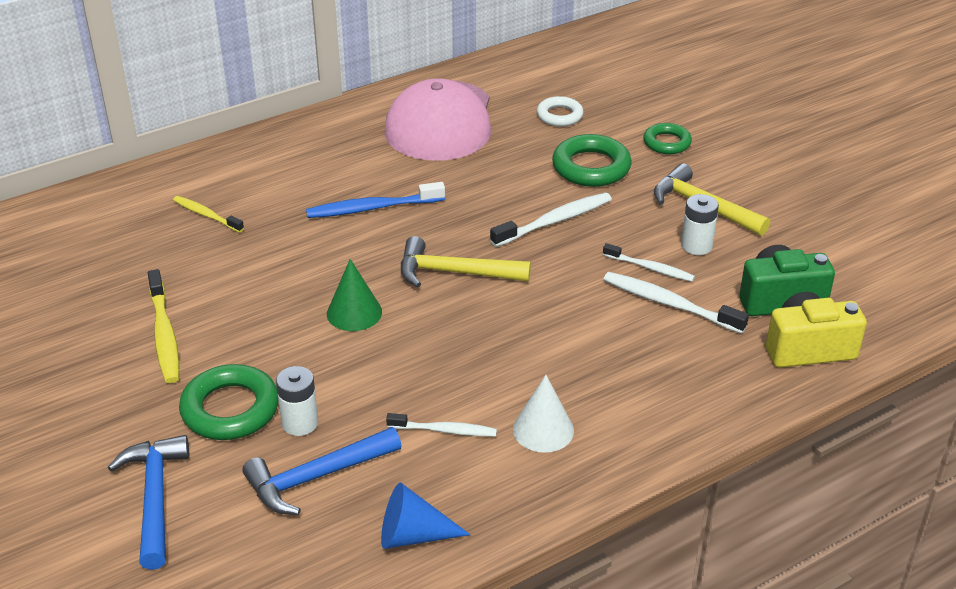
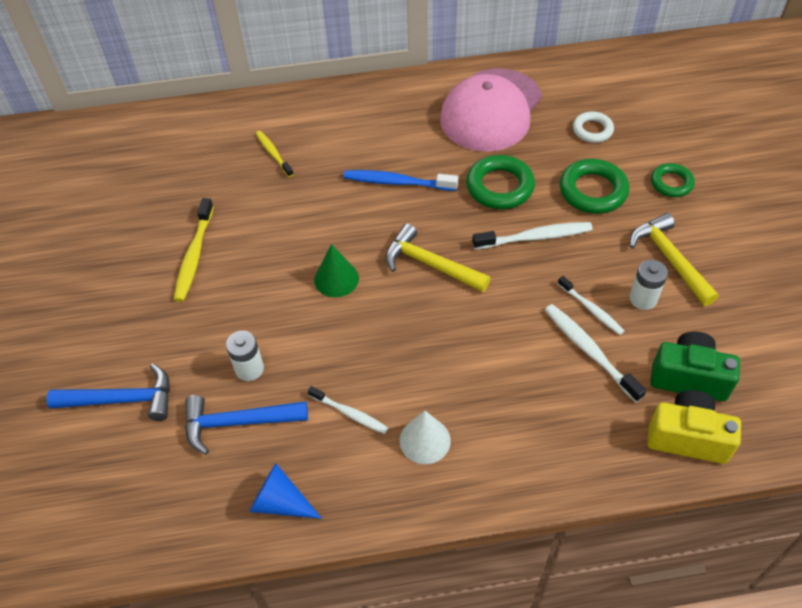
camera: 25 degrees right, 15 degrees up
blue hammer [107,435,189,570] -> blue hammer turned 75 degrees clockwise [47,364,170,421]
green ring [179,364,279,440] -> green ring moved to [466,155,535,209]

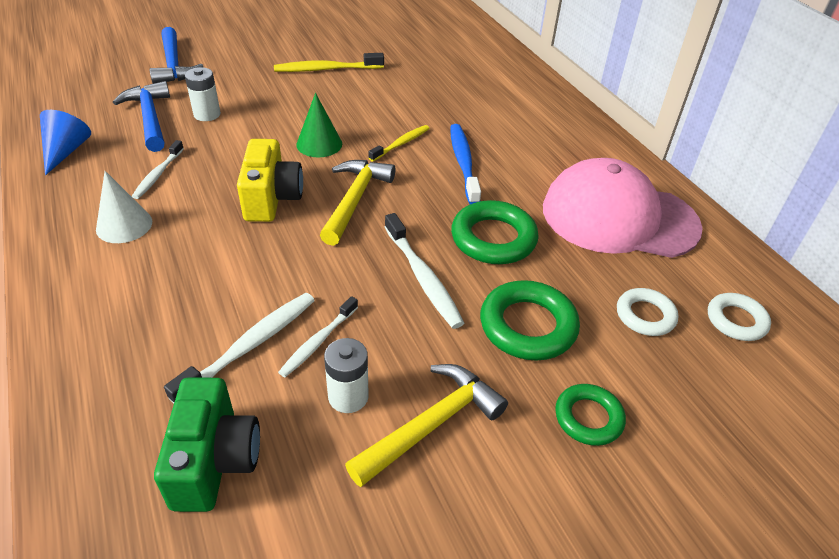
camera: 70 degrees right, 10 degrees down
yellow toothbrush [256,131,294,177] -> yellow toothbrush moved to [369,125,430,162]
yellow camera [647,390,741,464] -> yellow camera moved to [237,139,303,222]
none -> white ring [708,293,771,341]

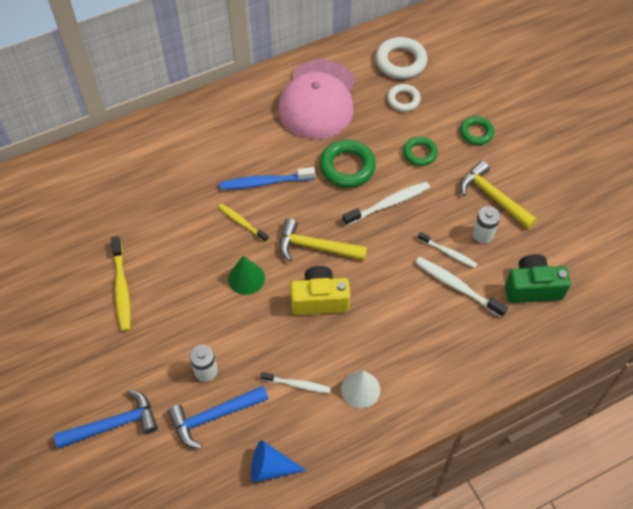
camera: 90 degrees left, 15 degrees up
green ring [480,280,580,361] -> green ring [403,137,438,166], size x0.63
white ring [708,293,771,341] -> white ring [376,37,427,79], size x1.60

